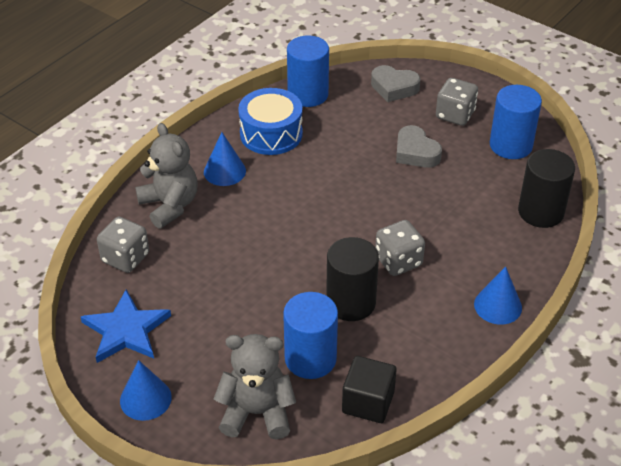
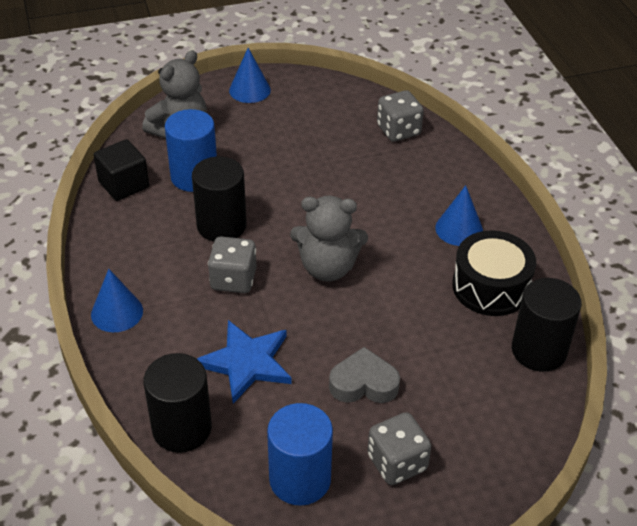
camera: 125 degrees right, 0 degrees up
blue star [81,289,171,363] -> blue star moved to [197,320,292,404]
grey teddy bear [135,123,198,229] -> grey teddy bear moved to [290,196,368,282]
blue drum [238,88,303,155] -> black drum [452,230,536,316]
blue cylinder [287,35,329,107] -> black cylinder [512,278,582,372]
grey heart [371,65,421,102] -> none

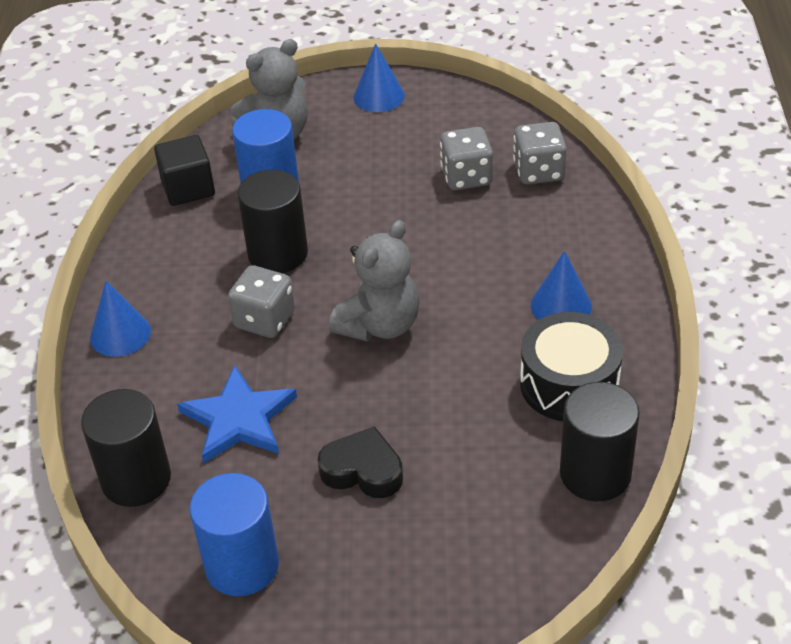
camera: 20 degrees right, 0 degrees up
grey teddy bear [290,196,368,282] -> grey teddy bear turned 75 degrees counterclockwise [329,220,420,342]
grey heart [329,347,400,403] -> black heart [318,426,403,498]
grey dice [368,412,431,485] -> grey dice moved to [440,127,493,190]

